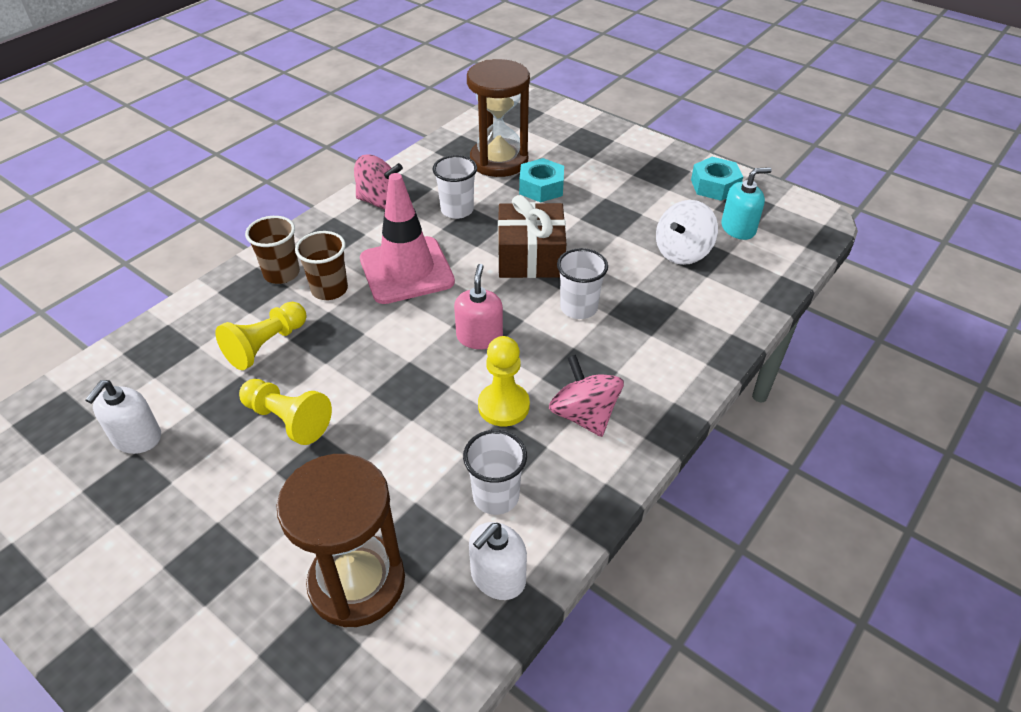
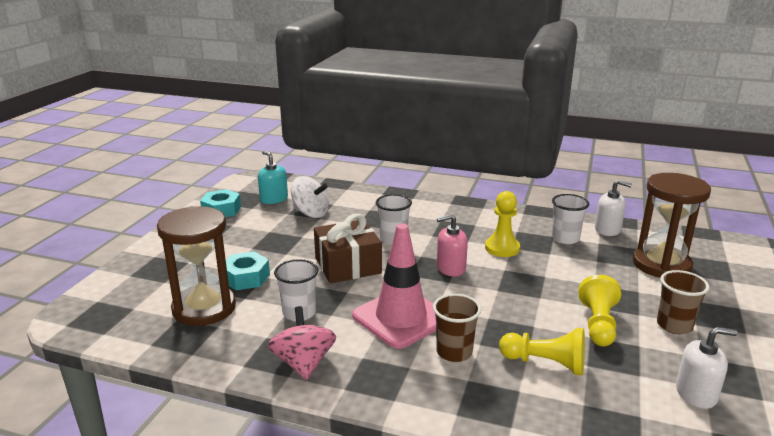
camera: 110 degrees left, 20 degrees down
brown cup [245,216,300,284] -> brown cup moved to [657,270,710,334]
pink spinning top [549,355,624,437] -> none

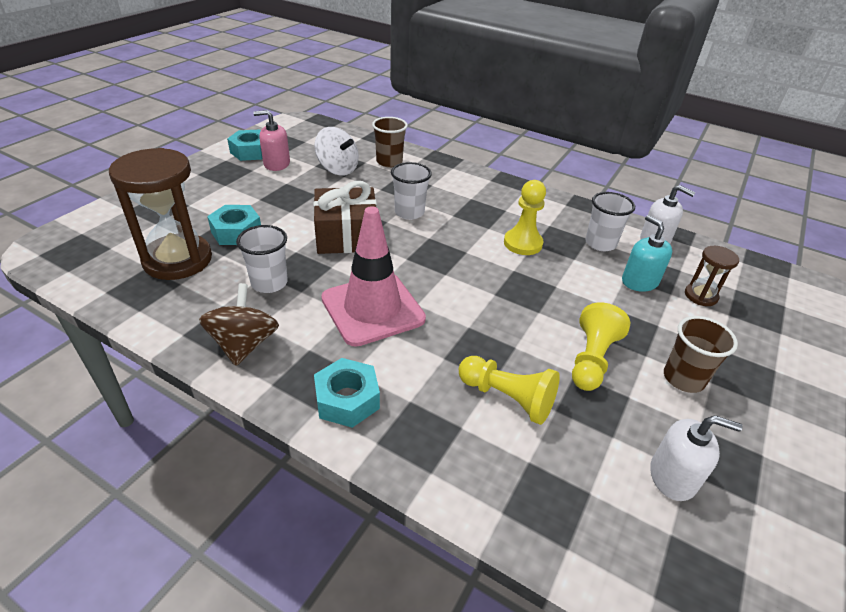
camera: 10 degrees right, 15 degrees up
turquoise soap dispenser [258,151,288,204] -> turquoise soap dispenser moved to [622,215,672,292]
pink spinning top [268,306,336,380] -> brown spinning top [199,283,279,366]
brown cup [433,294,481,362] -> brown cup moved to [372,117,408,168]
pink soap dispenser [437,214,468,276] -> pink soap dispenser moved to [253,110,290,171]
brown hourglass [633,173,711,278] -> brown hourglass [685,246,739,306], size x0.49
none -> turquoise nut [314,358,380,428]

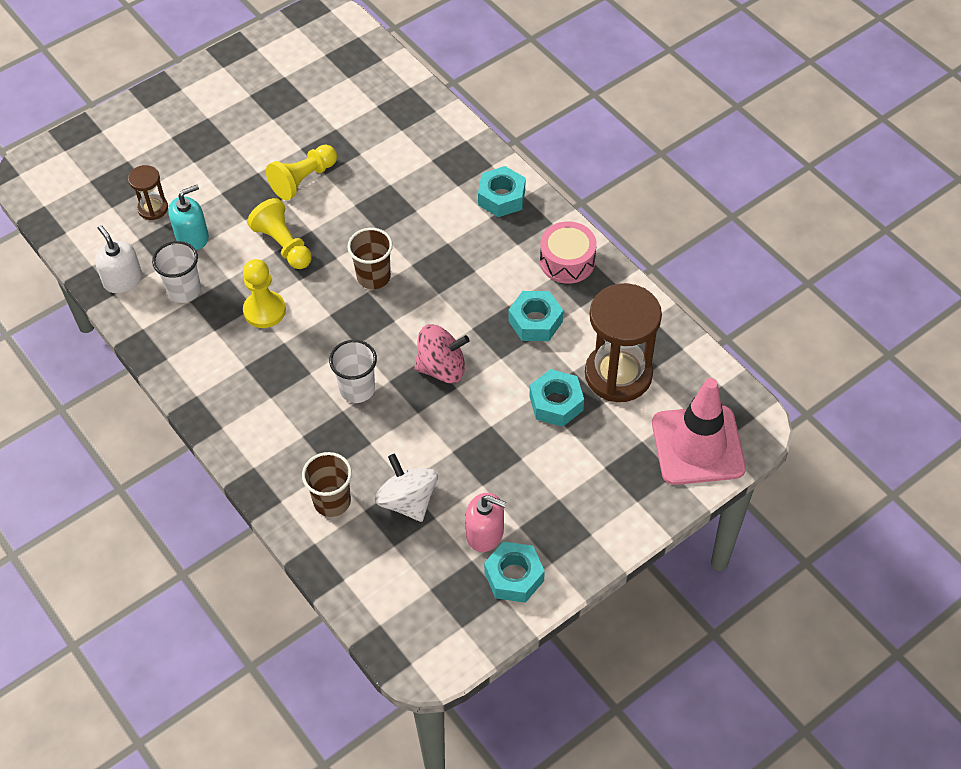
camera: 155 degrees left, 15 degrees up
brown spinning top [199,283,279,366] -> pink drum [540,221,597,284]
white cup [236,225,288,293] -> turquoise nut [509,291,563,341]
brown gift [313,181,377,254] -> pink spinning top [414,324,470,383]
pink traffic cone [321,206,426,347] -> pink traffic cone moved to [652,378,746,485]
yellow pawn [459,356,560,425] -> yellow pawn moved to [247,198,312,269]
turquoise soap dispenser [622,215,672,292] -> turquoise soap dispenser turned 120 degrees counterclockwise [168,185,209,250]
white soap dispenser [650,415,743,501] -> none
brown cup [664,316,738,393] -> brown cup moved to [347,228,393,289]

